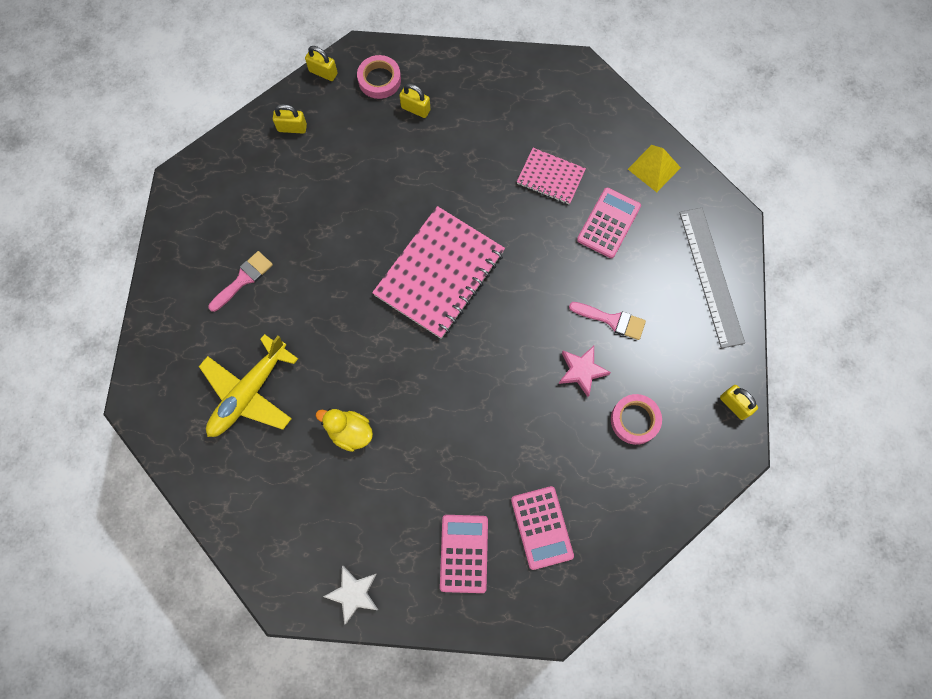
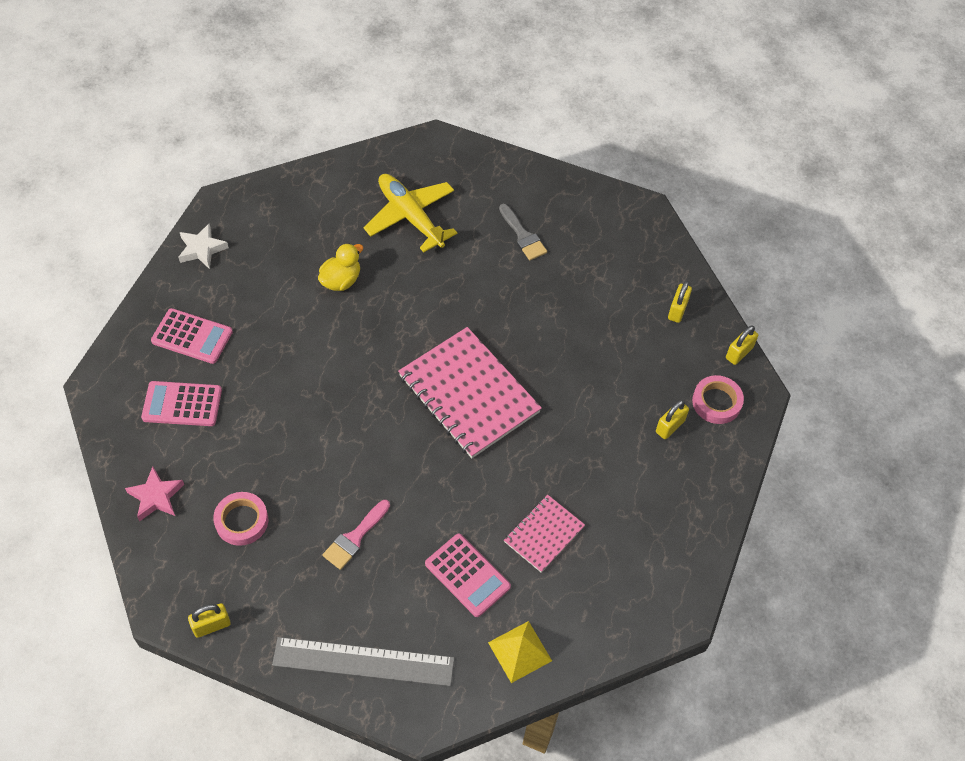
camera: 105 degrees right, 15 degrees down
pink brush [208,251,273,312] -> grey brush [499,204,547,260]
pink star [559,346,611,397] -> pink star moved to [125,467,184,521]

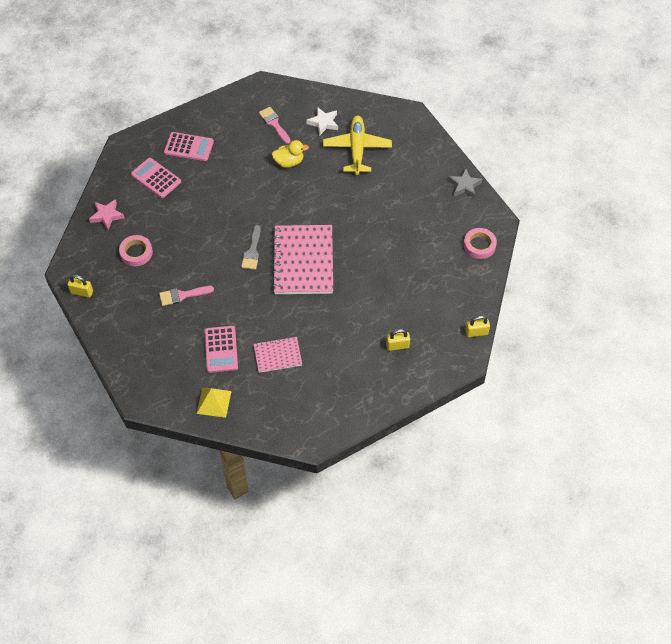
camera: 40 degrees right, 0 degrees up
pink calculator [151,308,233,364] -> pink calculator turned 45 degrees counterclockwise [164,132,214,161]
white star [178,223,229,269] -> white star moved to [306,107,338,136]
grey ruler [272,637,454,686] -> none
grey brush [499,204,547,260] -> grey brush moved to [241,225,261,270]
yellow padlock [668,281,692,323] -> none
pink tape [692,375,744,424] -> pink tape moved to [464,228,497,259]
none -> pink brush [259,107,291,144]
none -> grey star [448,169,482,198]

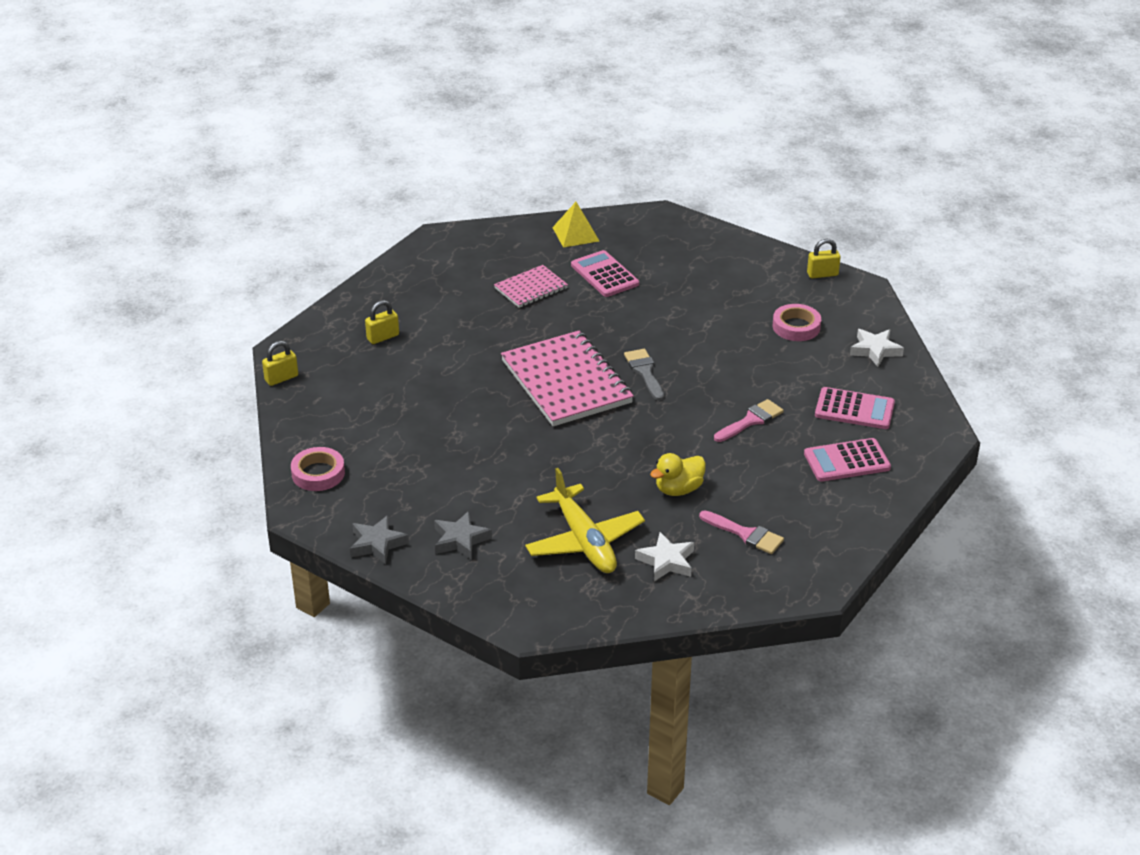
camera: 155 degrees right, 20 degrees down
pink star [89,199,124,230] -> white star [850,329,904,367]
pink brush [159,286,214,306] -> pink brush moved to [714,399,784,442]
none -> grey star [434,511,492,559]

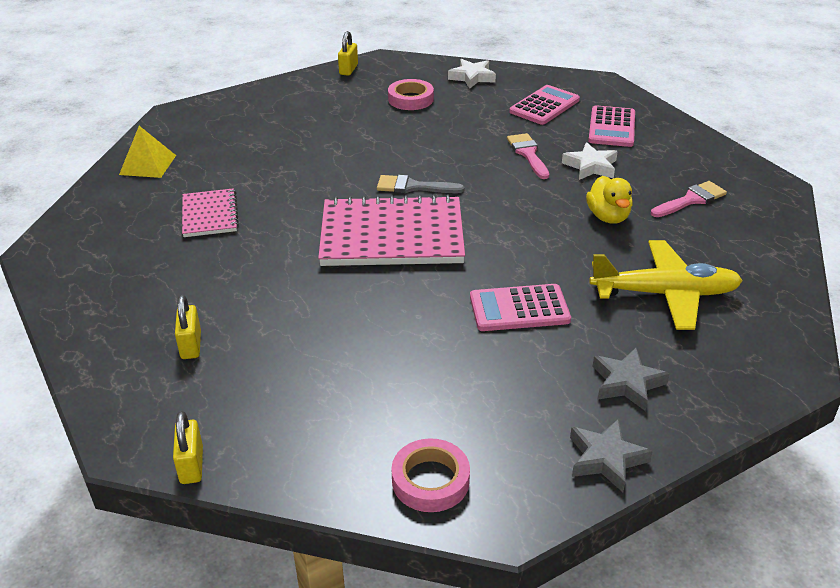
camera: 65 degrees left, 0 degrees up
pink calculator [571,250,639,297] -> pink calculator moved to [470,284,571,331]
white star [635,532,694,582] -> white star moved to [562,142,618,180]

